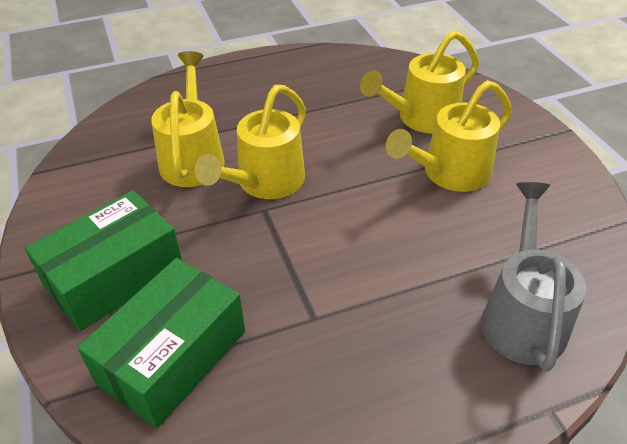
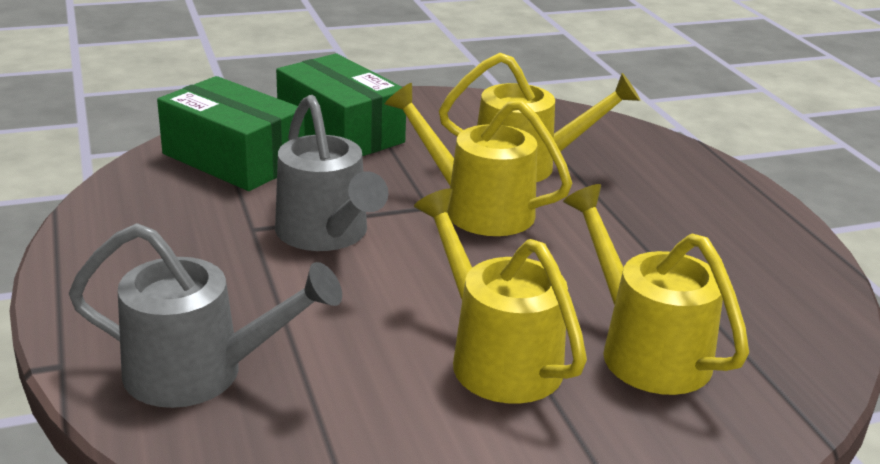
camera: 90 degrees right, 15 degrees down
none -> grey watering can [275,95,388,251]

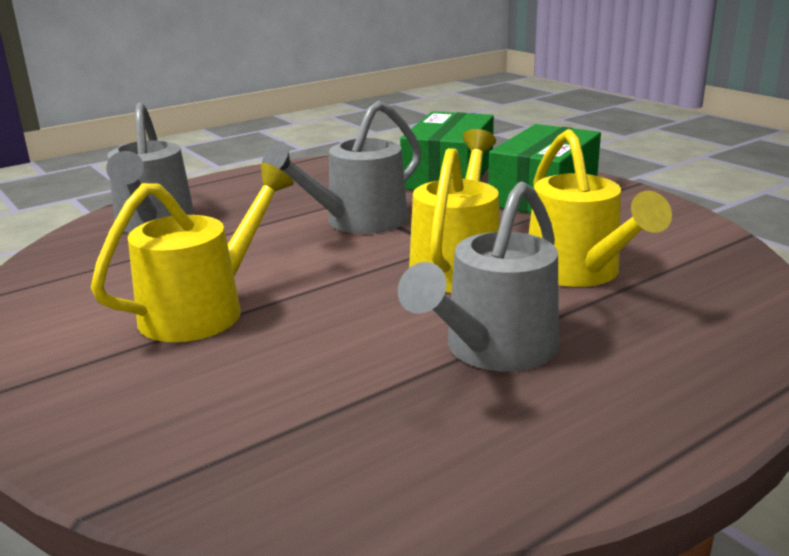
camera: 75 degrees right, 5 degrees down
yellow watering can [563,184,749,395] -> none
none -> grey watering can [398,182,559,371]

